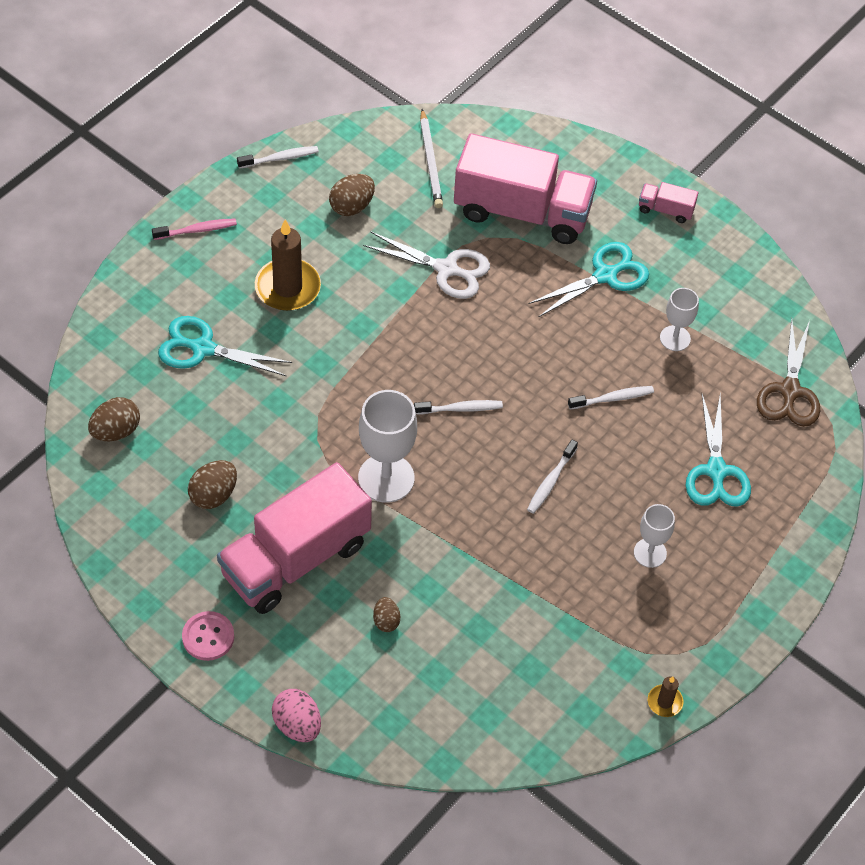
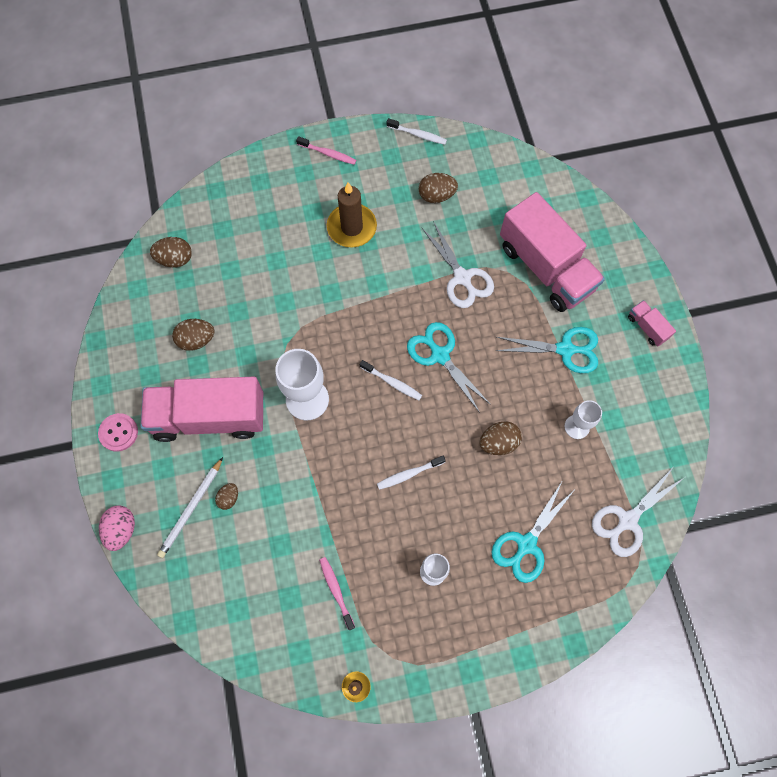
camera: 40 degrees right, 15 degrees up
turquoise scissors [158,316,292,376] -> turquoise scissors moved to [407,322,491,413]
white pencil [420,109,443,208] -> white pencil moved to [157,457,223,558]
white toothbrush [568,386,654,409] -> brown egg [479,421,522,455]
brown scissors [757,319,820,427] -> white scissors [592,466,685,557]
none -> pink toothbrush [319,557,355,630]

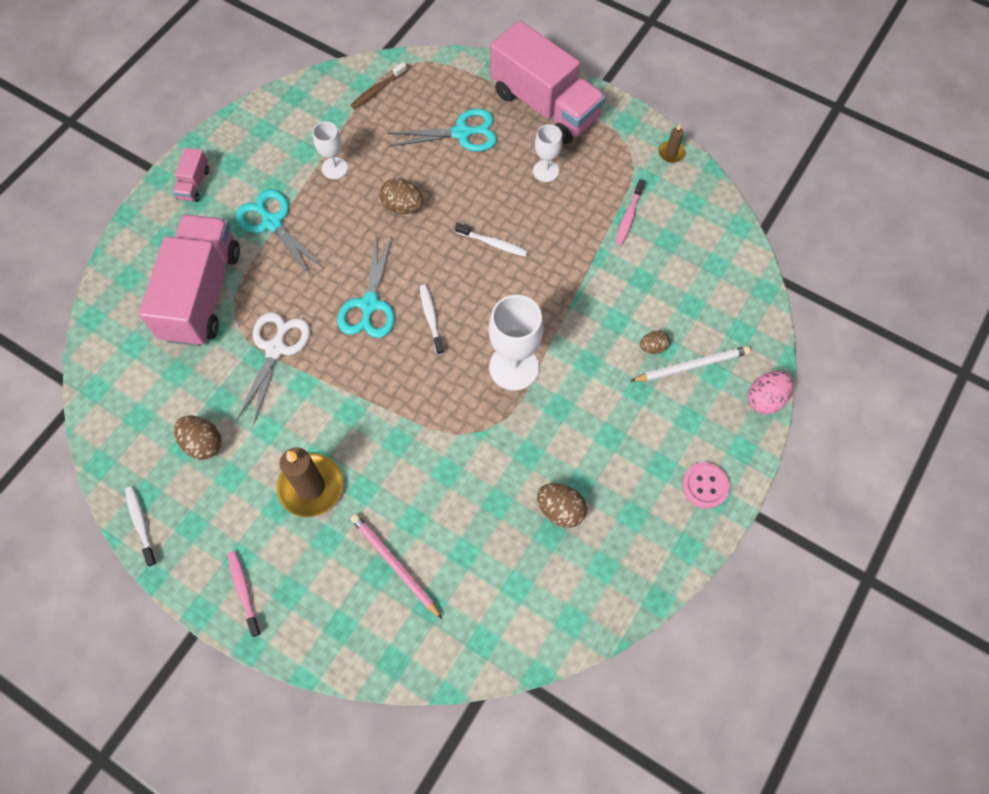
camera: 135 degrees left, 5 degrees down
pink truck [140,377,263,442] -> pink truck moved to [490,20,606,144]
brown egg [150,237,192,267] -> none
white scissors [592,466,685,557] -> brown toothbrush [351,62,407,109]
none -> pink pencil [351,514,442,619]

